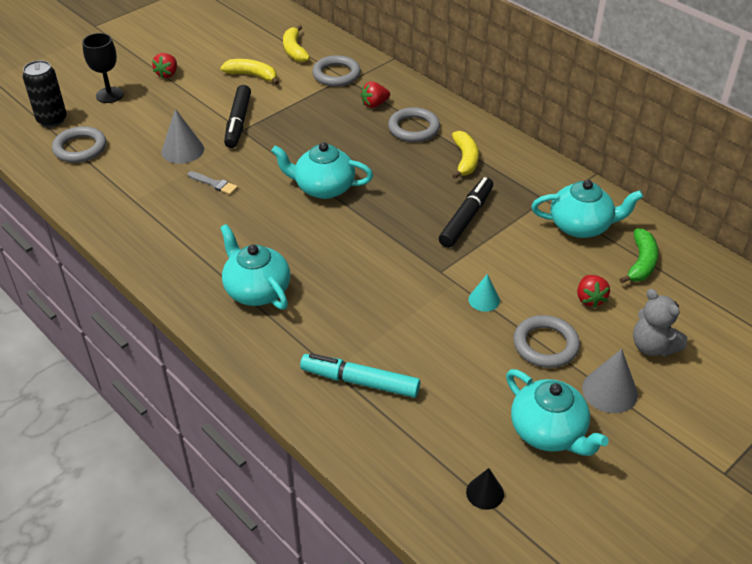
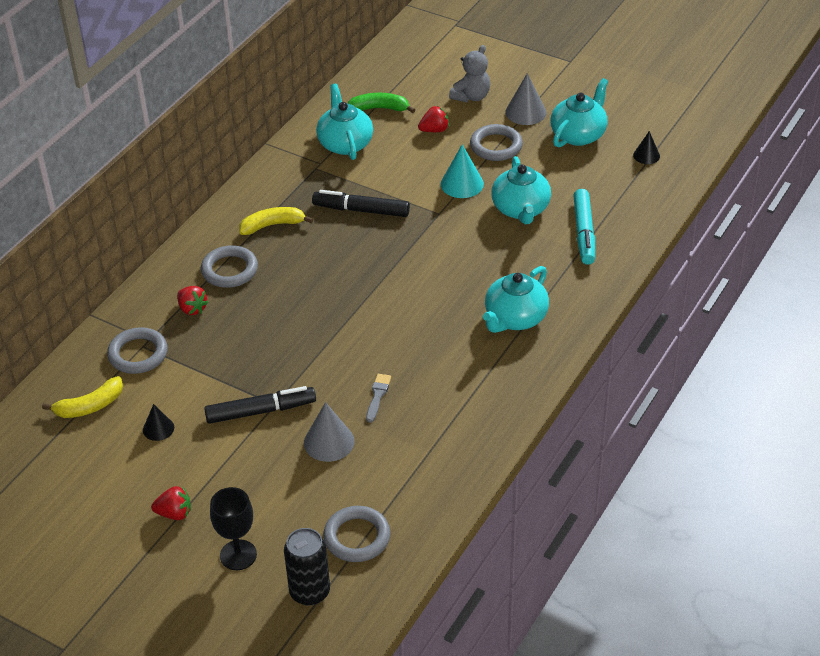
camera: 105 degrees left, 0 degrees up
yellow banana [220,59,279,85] -> black cone [143,404,174,441]
turquoise teapot [271,142,373,199] -> turquoise teapot moved to [491,156,551,224]
turquoise cone [468,274,500,312] -> turquoise cone [441,144,484,198], size x1.60

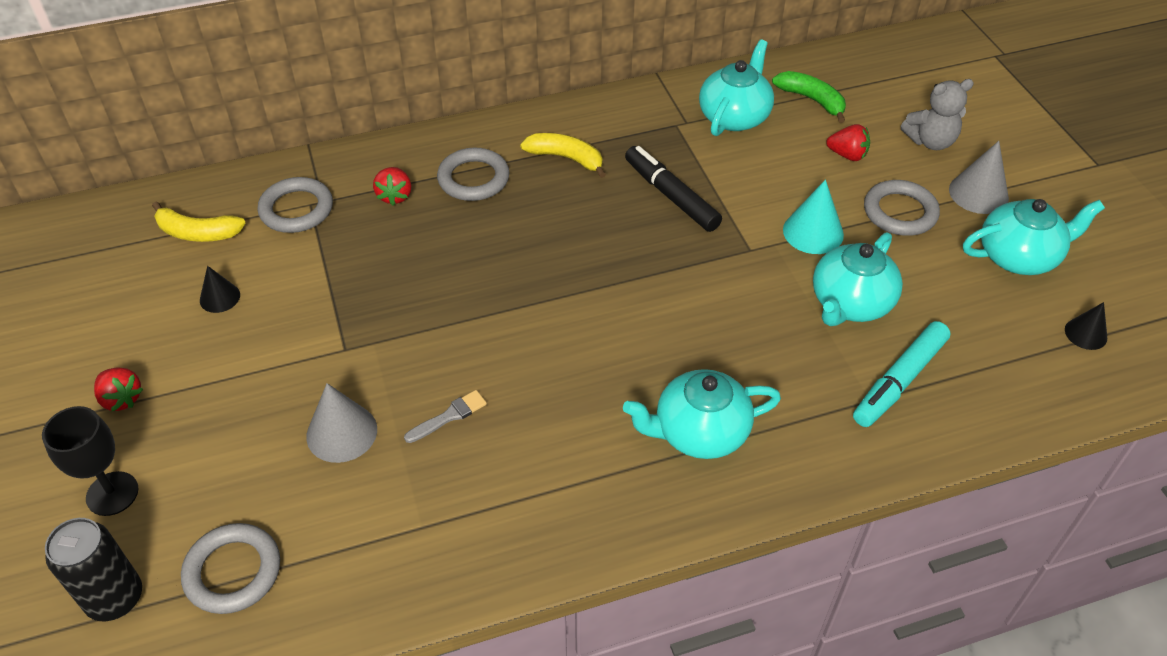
camera: 40 degrees right, 5 degrees up
black marker [204,386,316,424] -> none

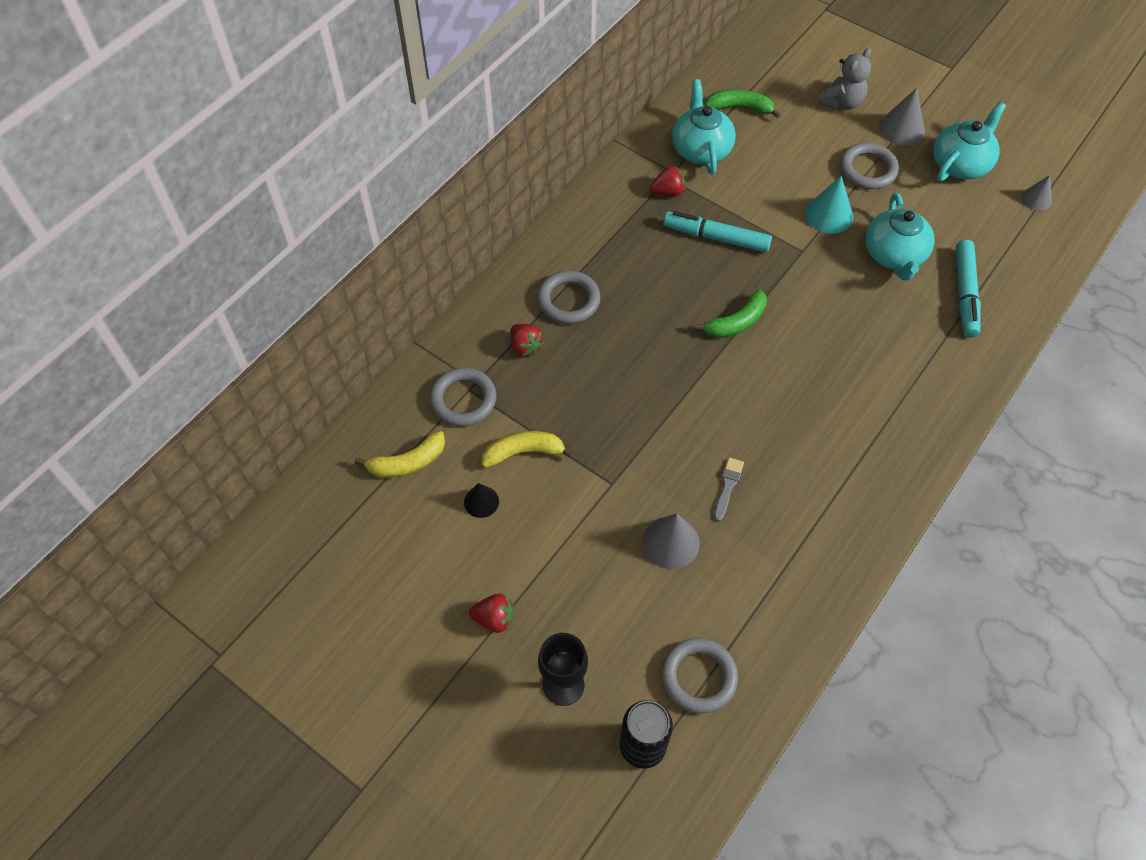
camera: 35 degrees left, 10 degrees up
yellow banana [520,133,606,178] -> yellow banana moved to [482,431,574,468]
turquoise teapot [623,369,781,459] -> none
black marker [625,146,722,232] -> turquoise marker [663,211,772,253]
red strawberry [826,124,870,161] -> red strawberry moved to [650,166,685,197]
black cone [1065,302,1107,350] -> grey cone [1022,175,1052,211]
none -> green banana [693,289,767,338]

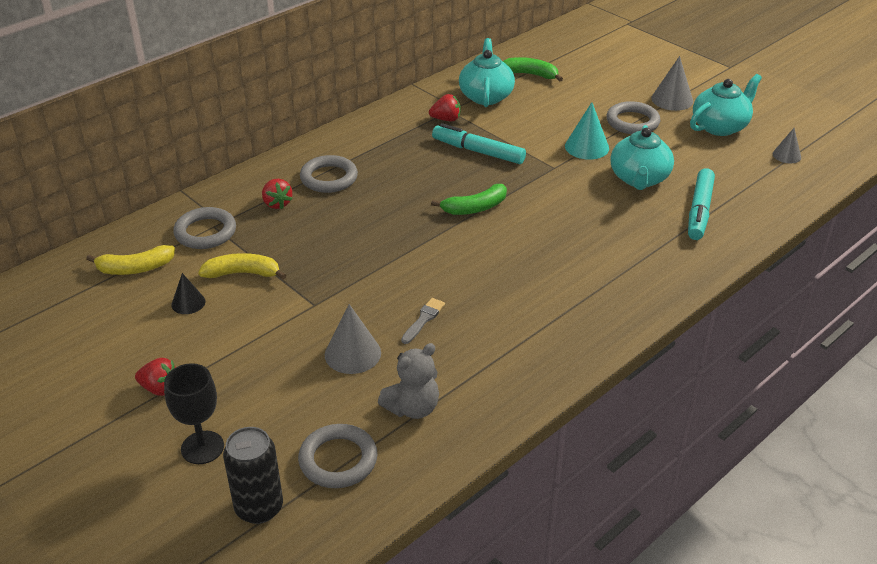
camera: 10 degrees right, 20 degrees down
grey teddy bear [818,48,871,110] -> grey teddy bear moved to [378,343,439,419]

